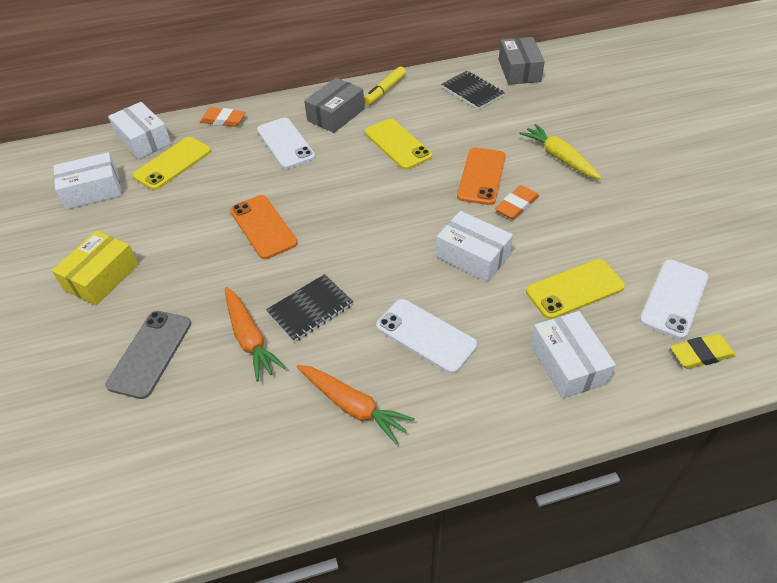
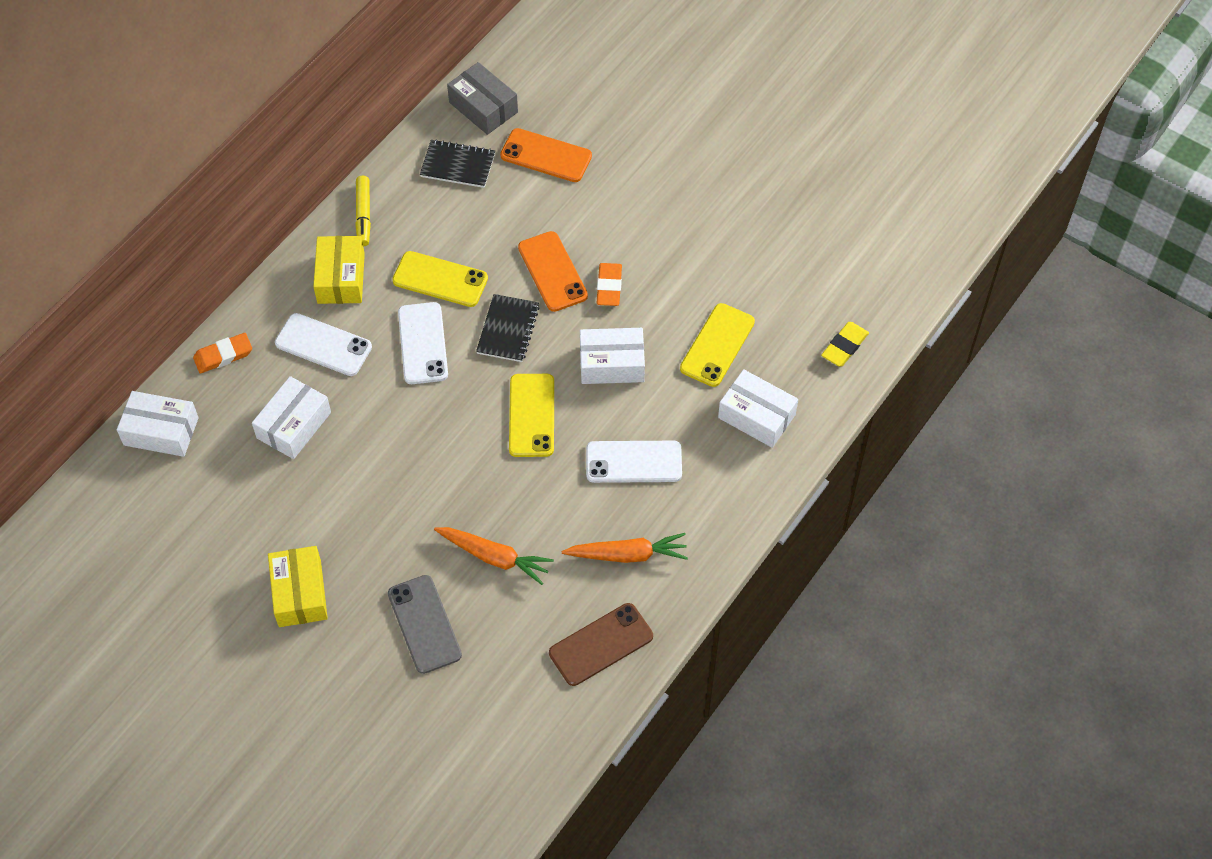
camera: 40 degrees left, 10 degrees up
white box [53,152,122,210] -> white box moved to [252,376,331,459]
yellow phone [133,137,211,190] -> yellow phone moved to [509,374,554,457]
orange phone [230,195,298,259] -> orange phone moved to [500,128,592,182]
black notebook [266,274,353,342] -> black notebook moved to [476,294,540,362]
grey box [304,78,365,133] -> yellow box [313,236,365,304]
yellow carrot [519,124,602,179] -> none
white phone [640,260,708,339] -> white phone moved to [398,302,448,384]
none -> brown phone [549,603,653,686]

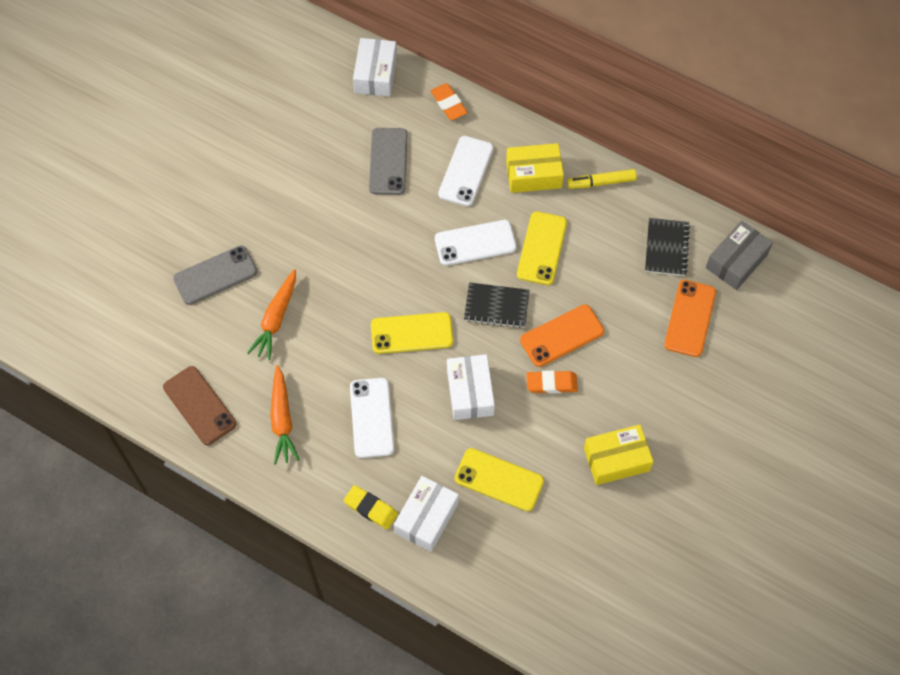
camera: 85 degrees right, 5 degrees up
white box [252,376,331,459] -> grey phone [369,128,408,195]
yellow box [268,546,328,627] -> yellow box moved to [584,424,654,485]
yellow eraser [821,322,869,367] -> yellow eraser moved to [343,485,398,530]

